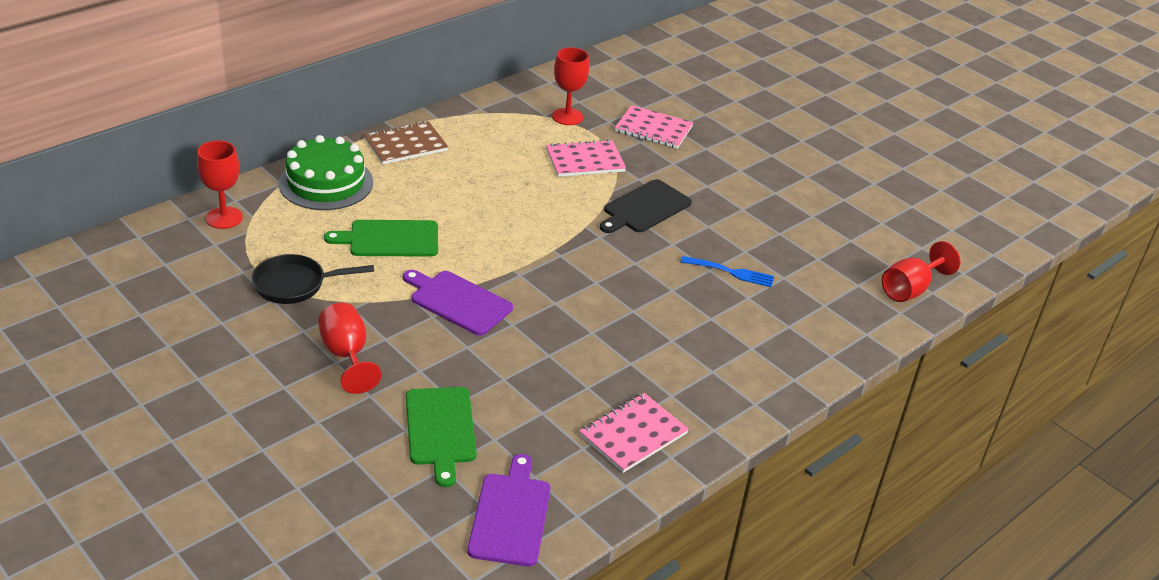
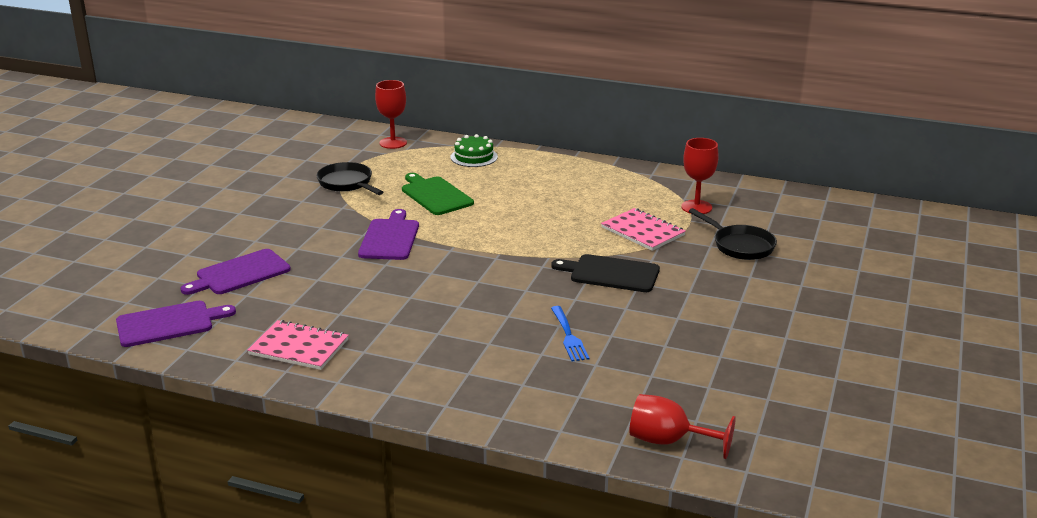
camera: 65 degrees right, 10 degrees down
green cake [279,135,373,210] -> green cake [451,134,498,167], size x0.62
red goblet [318,303,382,394] -> none
brown notebook [364,121,448,164] -> none
green cutting board [406,387,477,487] -> purple cutting board [180,249,291,295]
pink notebook [615,105,694,149] -> black pan [689,208,777,260]

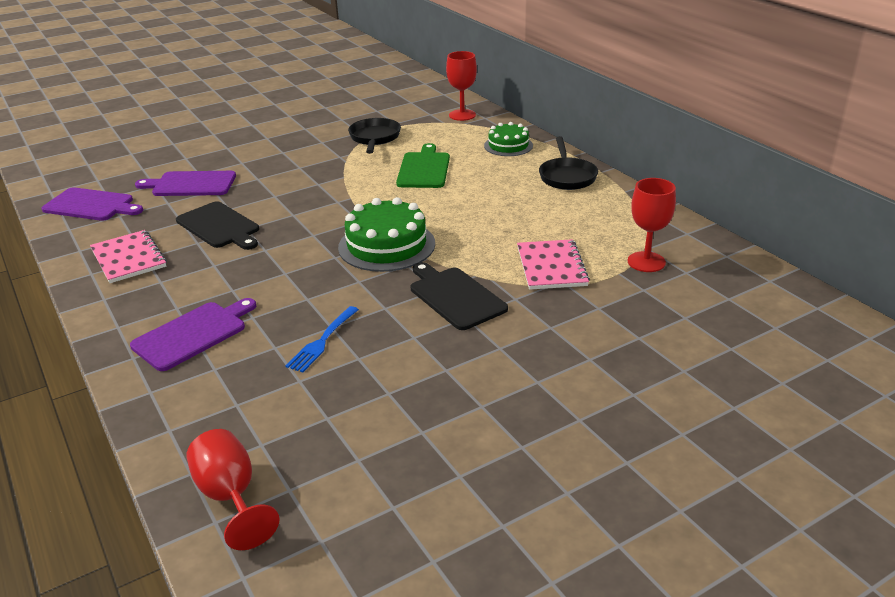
camera: 40 degrees right, 5 degrees up
purple cutting board [358,209,419,260] -> purple cutting board moved to [130,298,256,371]
black pan [689,208,777,260] -> black pan moved to [539,136,598,190]
none -> black cutting board [176,201,259,250]
none -> green cake [338,197,435,272]

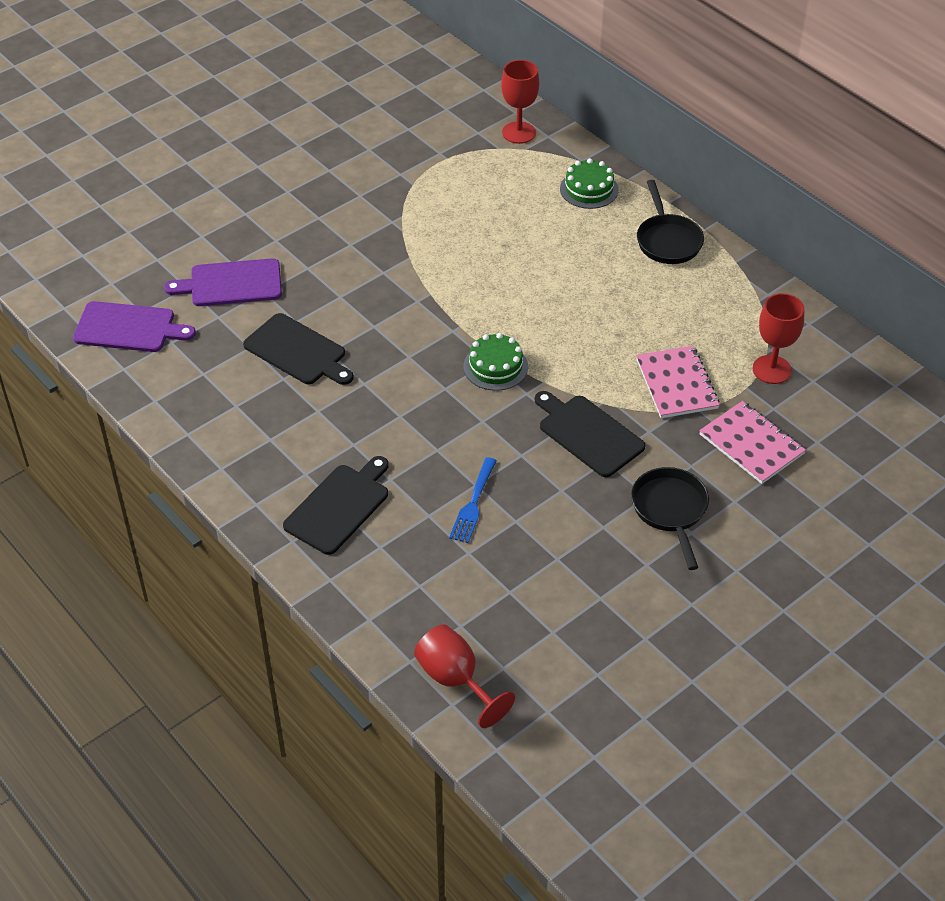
camera: 10 degrees left, 15 degrees up
pink notebook [90,230,167,283] -> pink notebook moved to [699,401,806,484]
purple cutting board [130,298,256,371] -> black cutting board [283,456,389,555]
green cake [338,197,435,272] -> green cake [464,333,528,391], size x0.62
black pan [348,118,401,154] -> black pan moved to [631,467,709,570]
green cutting board [396,143,450,188] -> none

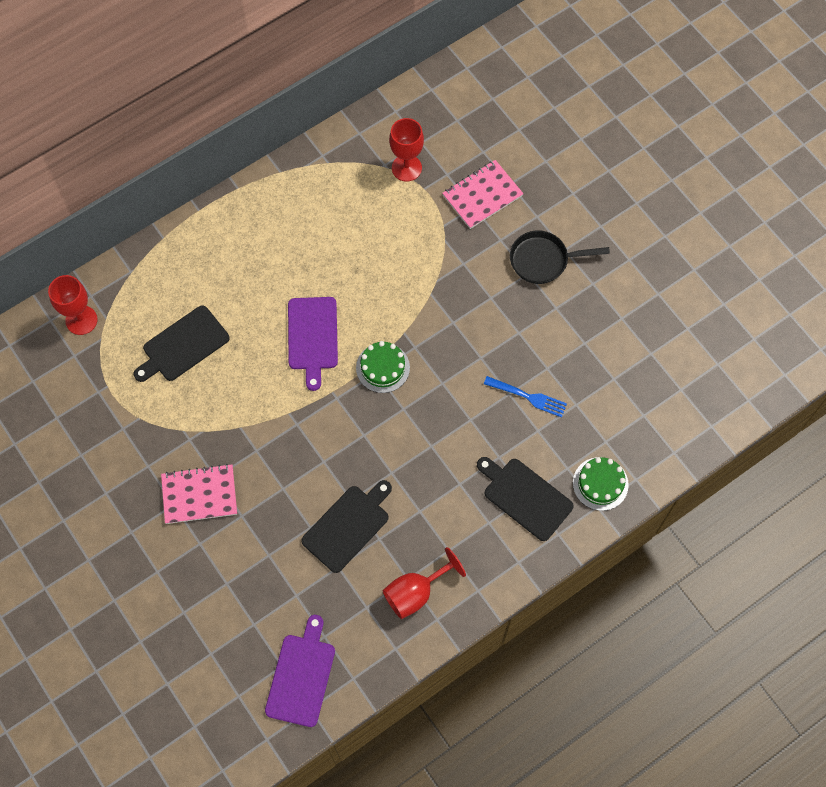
camera: 85 degrees left, 20 degrees up
purple cutting board [164,258,282,306] -> purple cutting board moved to [288,297,338,391]
red goblet [414,624,515,728] -> red goblet moved to [383,547,466,619]
black cutting board [535,391,645,477] -> black cutting board moved to [134,305,229,382]
green cake [560,158,618,209] -> green cake moved to [573,457,629,511]
pink notebook [636,346,720,418] -> pink notebook moved to [161,464,237,524]
black pan [637,180,704,264] -> none

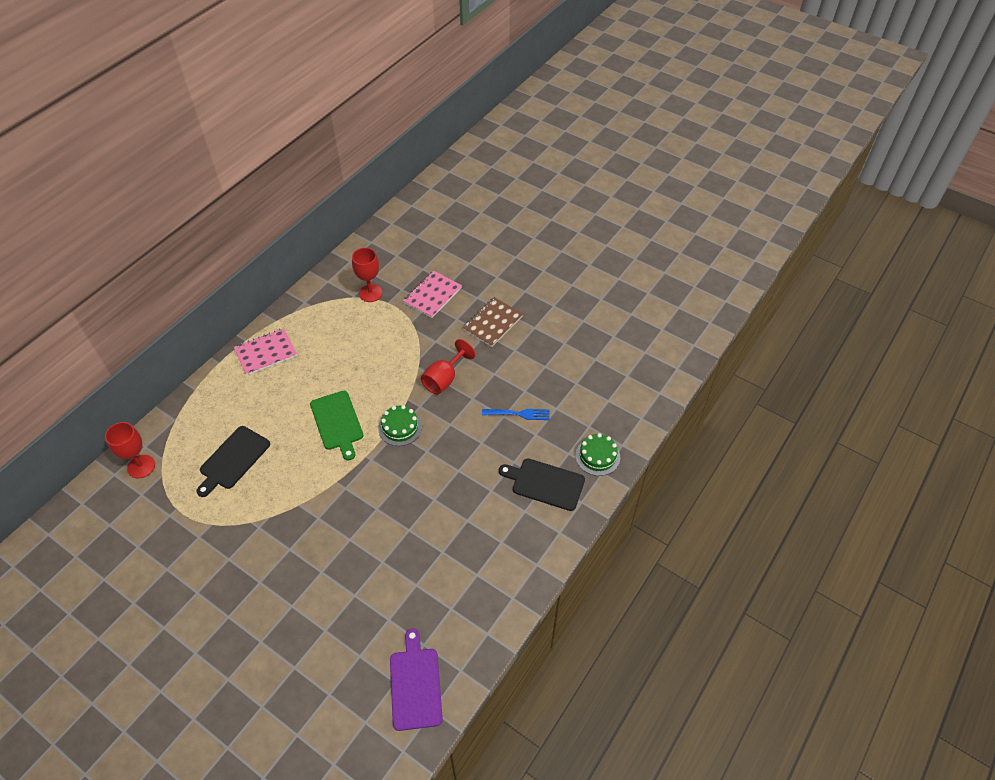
camera: 20 degrees left, 15 degrees down
pink notebook [161,464,237,524] -> pink notebook moved to [234,328,297,375]
purple cutting board [288,297,338,391] -> green cutting board [310,391,363,461]
black cutting board [301,480,392,573] -> none
red goblet [383,547,466,619] -> red goblet moved to [421,339,475,394]
black pan [510,230,610,284] -> brown notebook [462,297,523,347]

